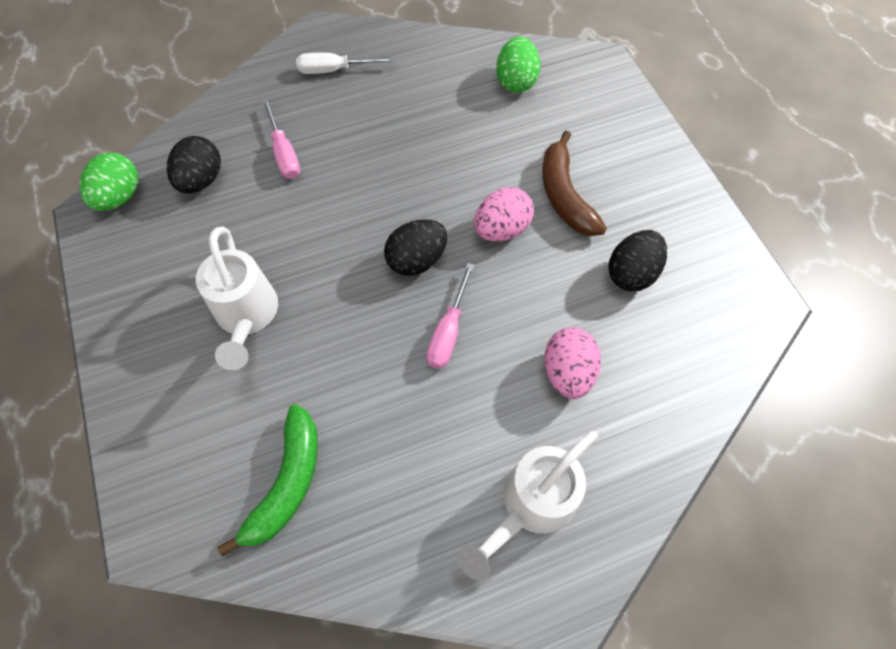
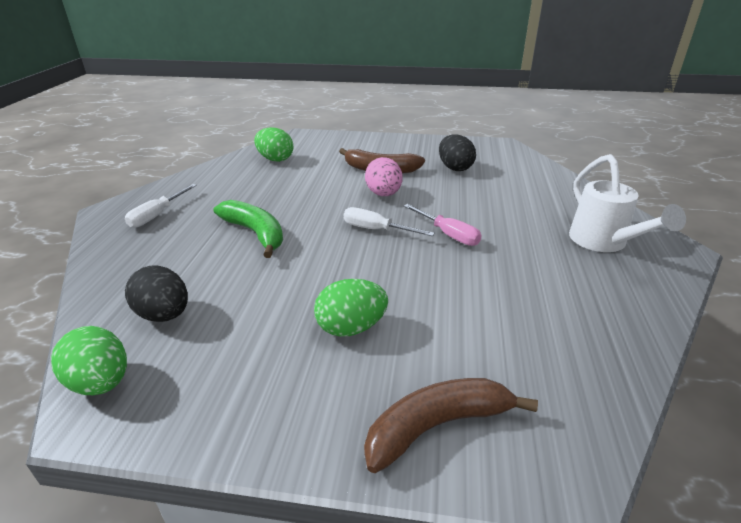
camera: 60 degrees left, 30 degrees down
white watering can [196,226,278,370] -> green egg [314,279,388,337]
green banana [217,404,318,557] -> green banana moved to [214,200,283,258]
pink screwdriver [262,99,300,179] -> none
black egg [384,219,448,276] -> white screwdriver [344,207,435,236]
pink egg [544,328,601,399] -> none
none -> brown banana [364,378,538,473]

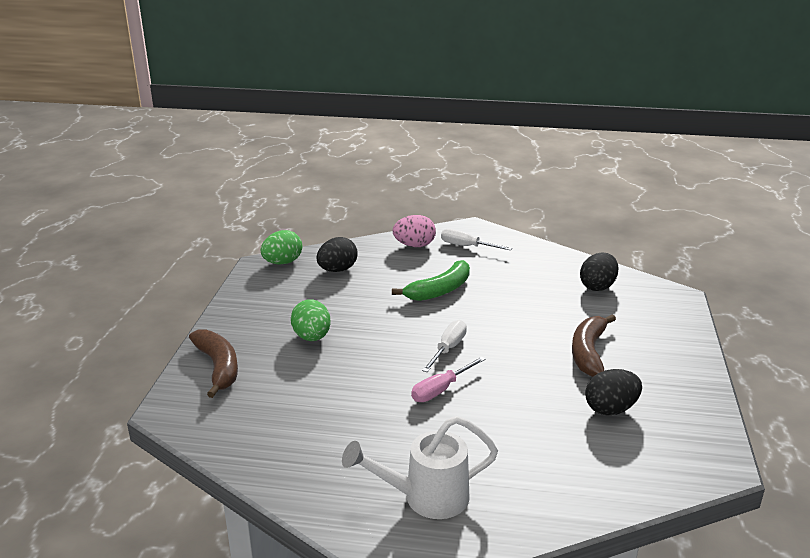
camera: 90 degrees right, 5 degrees down
green egg [254,127,293,162] -> black egg [580,252,618,291]
pink egg [365,157,403,196] -> pink egg moved to [393,215,436,247]

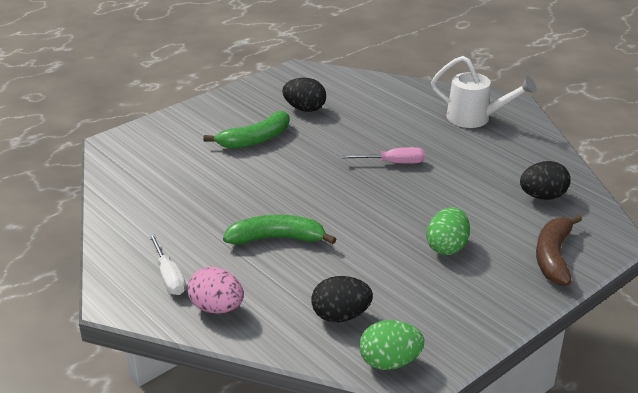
camera: 140 degrees left, 5 degrees up
white screwdriver [422,320,467,372] -> none
brown banana [572,314,616,377] -> green banana [203,111,289,149]
black egg [580,252,618,291] -> black egg moved to [520,161,570,200]

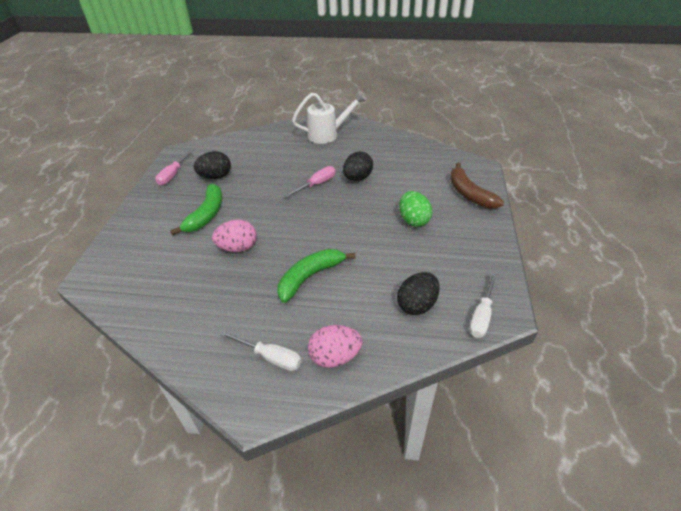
camera: 40 degrees left, 10 degrees up
green egg [359,320,424,370] -> white screwdriver [469,273,497,338]
black egg [520,161,570,200] -> black egg moved to [343,151,373,181]
none -> pink screwdriver [155,150,194,185]
none -> pink egg [212,220,257,252]

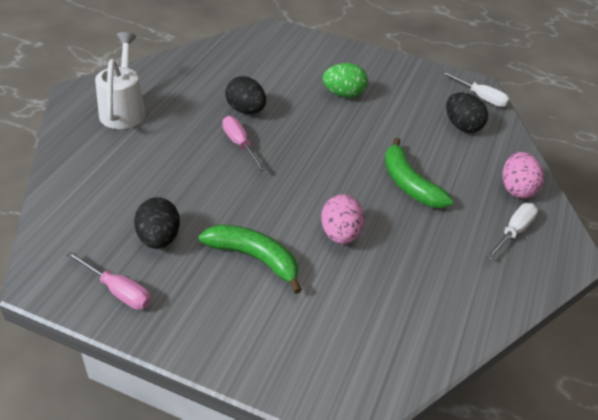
camera: 80 degrees left, 0 degrees up
brown banana [450,163,504,209] -> none

